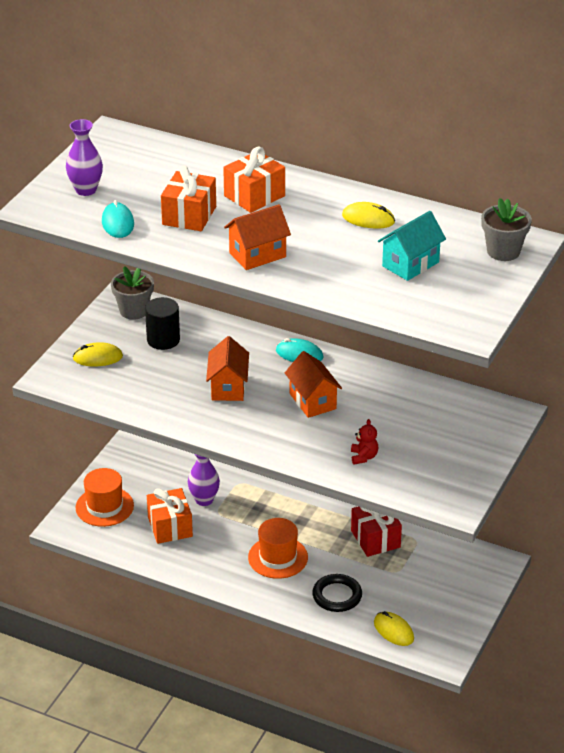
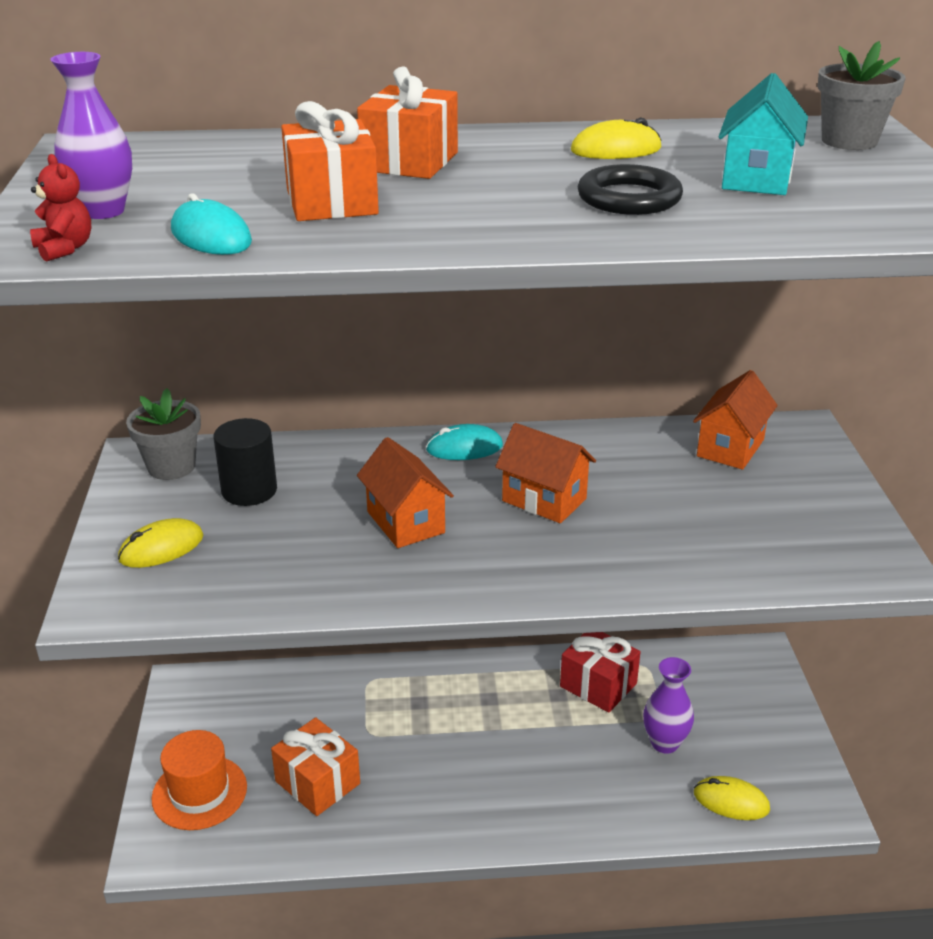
camera: 30 degrees left, 5 degrees down
purple vase [188,454,220,506] -> purple vase moved to [643,657,694,754]
orange house [224,204,291,270] -> orange house moved to [693,370,778,470]
orange hat [248,518,308,579] -> none
black ring [312,574,362,612] -> black ring moved to [577,164,683,215]
red teddy bear [351,419,378,465] -> red teddy bear moved to [30,154,91,261]

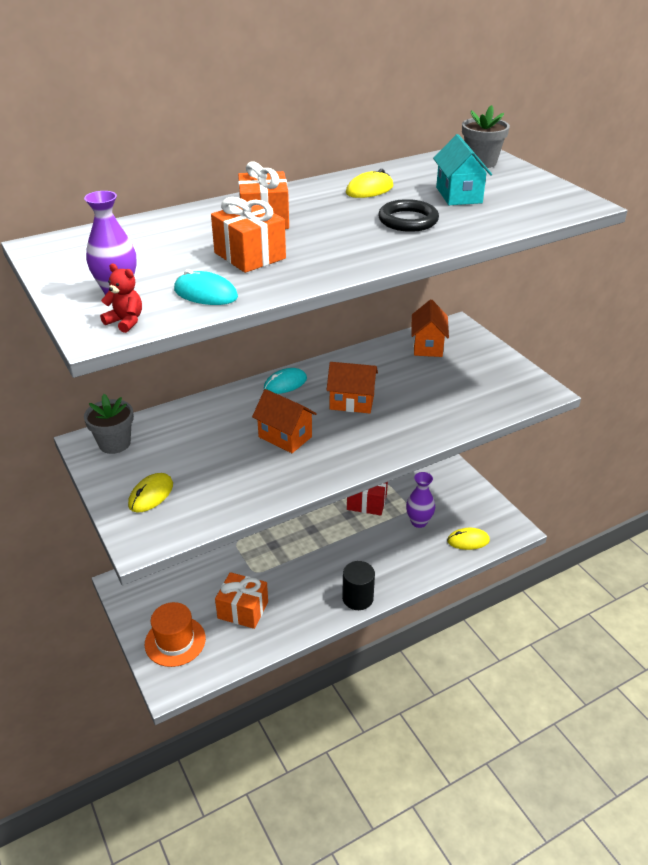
camera: 25 degrees left, 5 degrees up
black cylinder [213,418,277,506] -> black cylinder moved to [342,561,375,610]

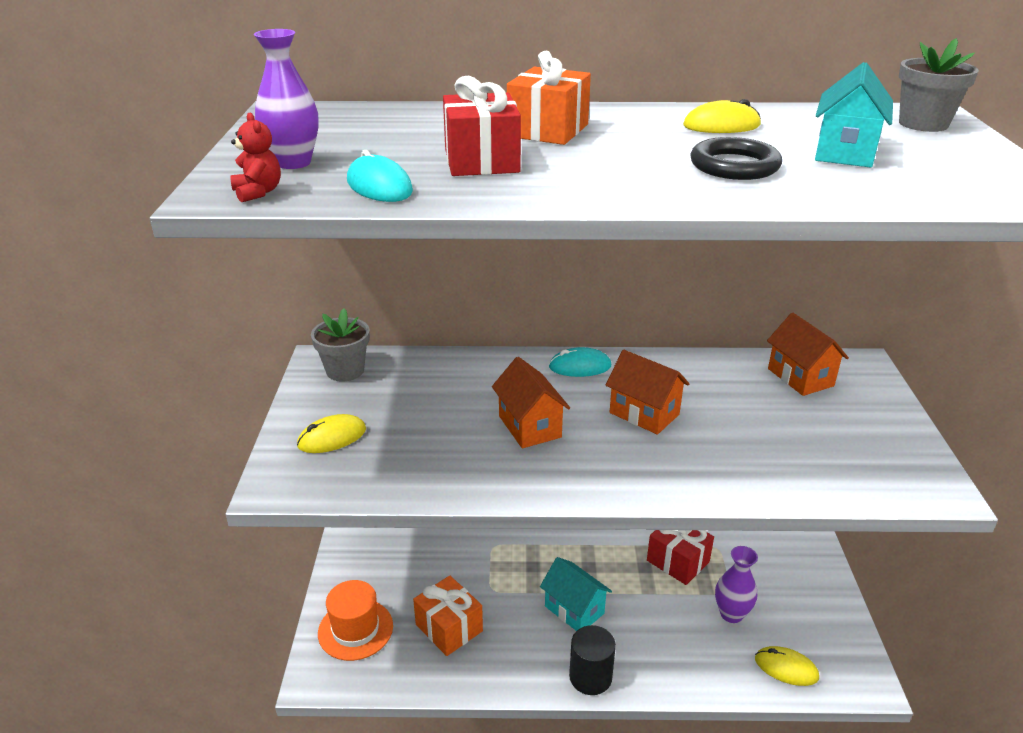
camera: 30 degrees right, 5 degrees down
orange gift [211,197,286,273] -> red gift [443,76,521,176]
orange house [411,299,449,357] -> orange house turned 60 degrees counterclockwise [767,313,849,396]
none -> turquoise house [540,557,612,631]

